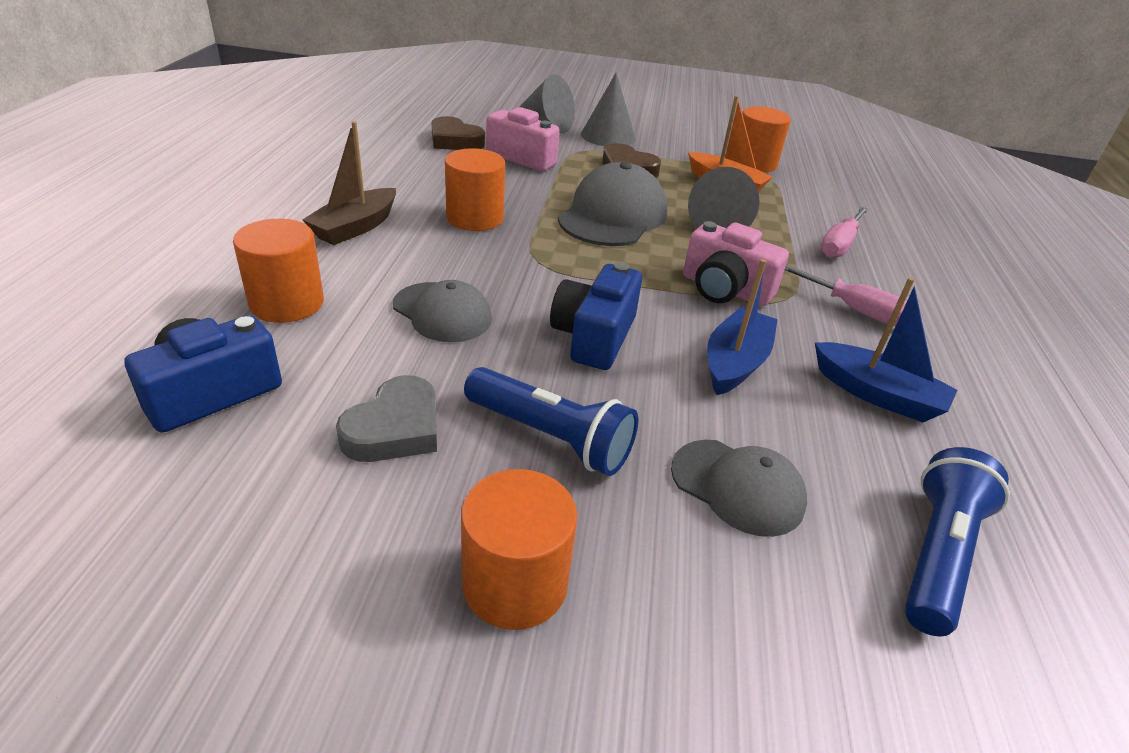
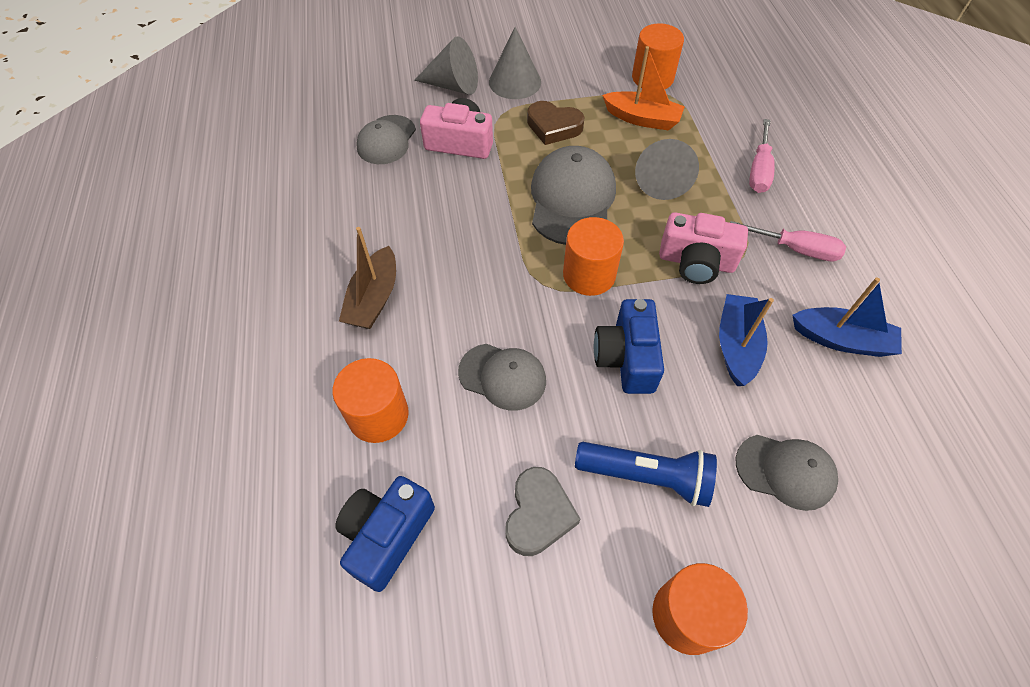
camera: 15 degrees left, 20 degrees up
brown heart [432,116,485,150] -> grey cap [356,115,416,164]
orange cylinder [445,148,505,231] -> orange cylinder moved to [563,217,624,296]
blue flashlight [905,447,1010,636] -> none

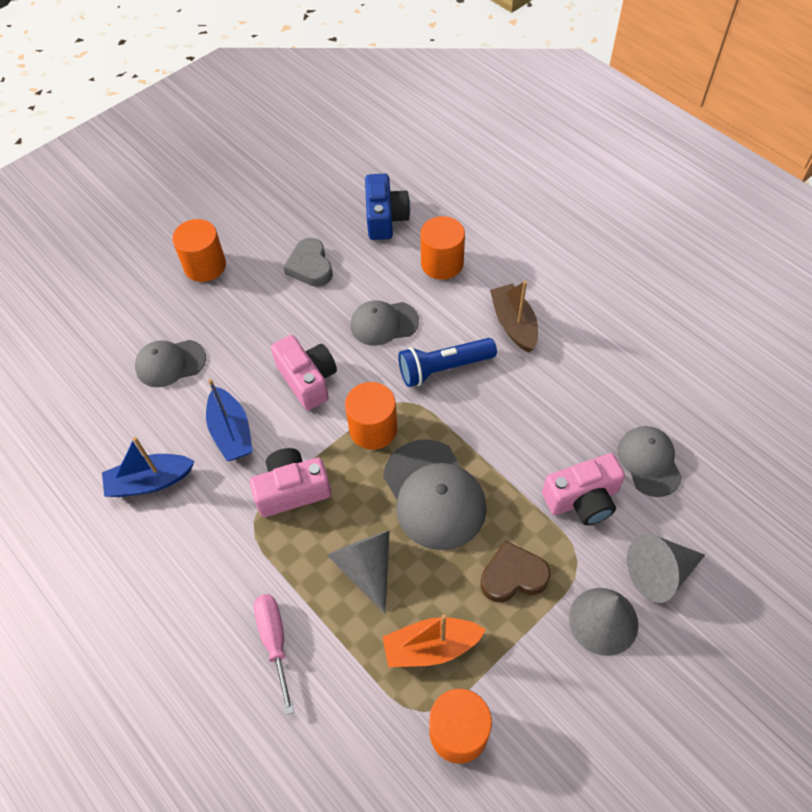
camera: 150 degrees right, 0 degrees up
blue flashlight [575,442,717,507] -> blue flashlight moved to [398,338,497,387]
blue camera [594,299,664,394] -> pink camera [271,335,337,410]
pink screwdriver [730,221,846,261] -> none

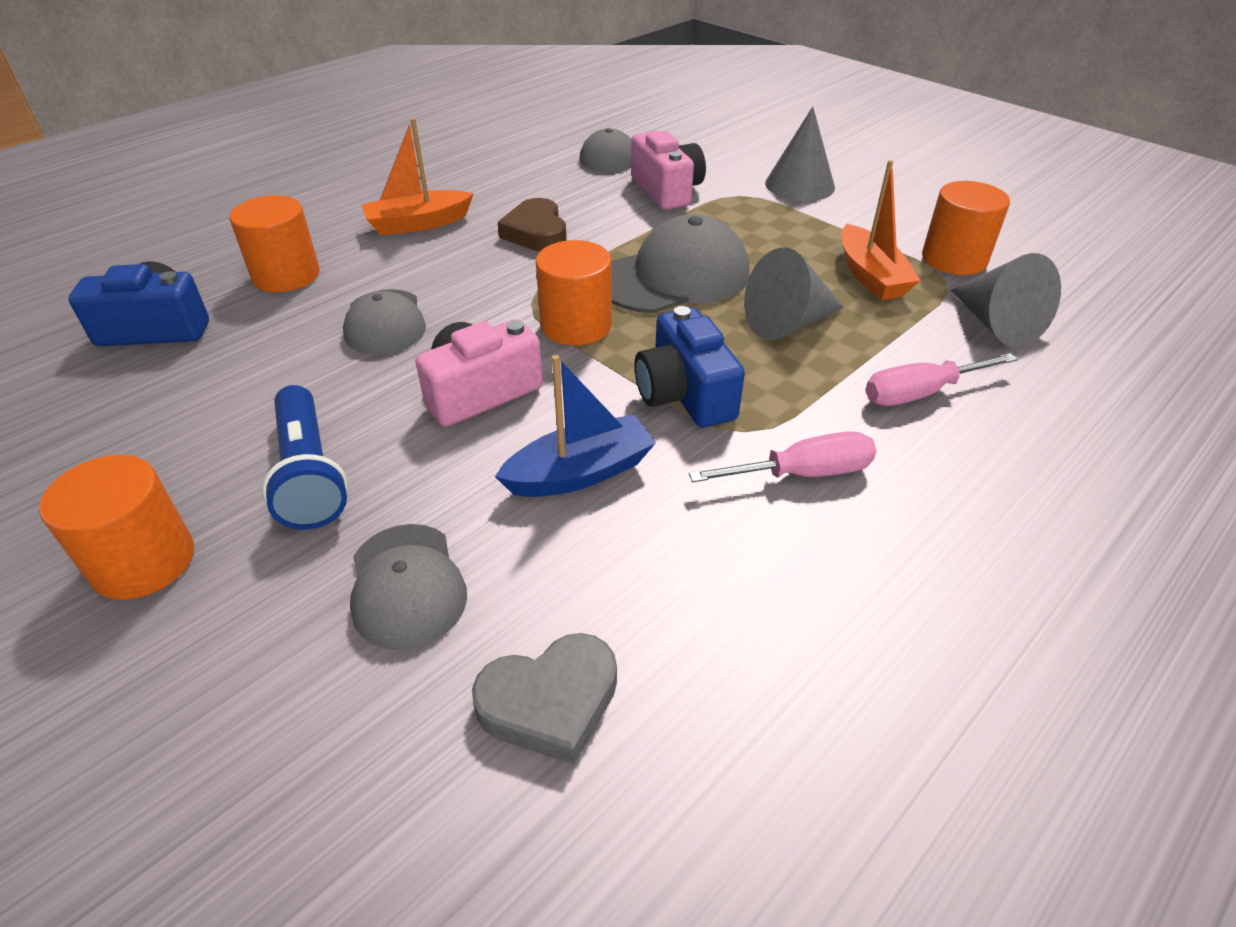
camera: 95 degrees left, 15 degrees down
blue boat [102,437,195,497] -> none
pink camera [250,448,332,517] -> blue camera [634,306,745,428]
grey heart [283,238,333,287] -> grey heart moved to [472,633,617,765]
blue flashlight [398,338,497,387] -> blue flashlight moved to [262,385,348,530]
brown heart [481,541,551,602] -> brown heart moved to [498,198,567,251]
brown boat [490,281,538,353] -> orange boat [361,118,474,236]
grey cone [627,534,705,603] -> grey cone moved to [951,253,1061,347]
none -> pink screwdriver [689,431,877,482]

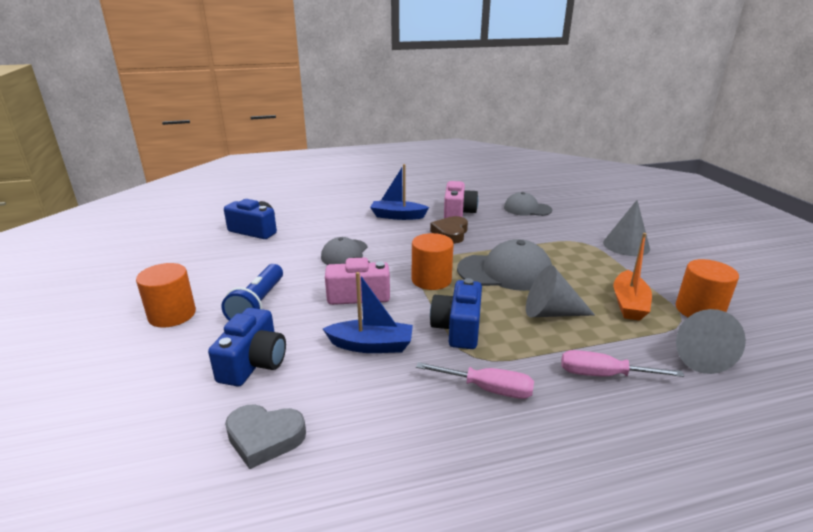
camera: 30 degrees right, 15 degrees down
orange cylinder [229,195,320,292] -> none
grey cap [350,524,467,650] -> blue camera [208,308,286,386]
orange boat [361,118,474,236] -> blue boat [370,164,429,220]
pink camera [631,131,706,210] -> pink camera moved to [444,181,478,218]

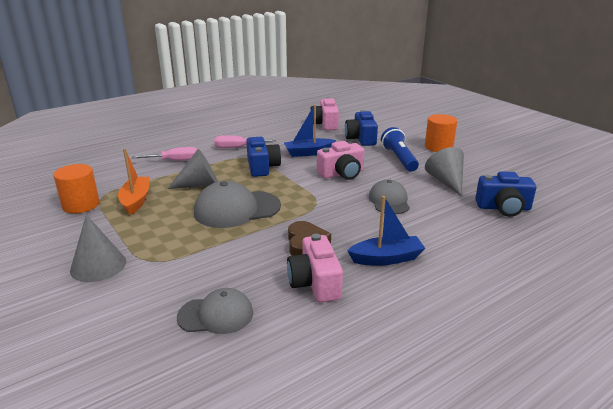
camera: 160 degrees right, 0 degrees up
grey heart [225,404,306,469] -> pink camera [310,97,339,130]
orange cylinder [412,233,454,290] -> none
grey cone [676,309,746,374] -> grey cone moved to [425,147,464,196]

